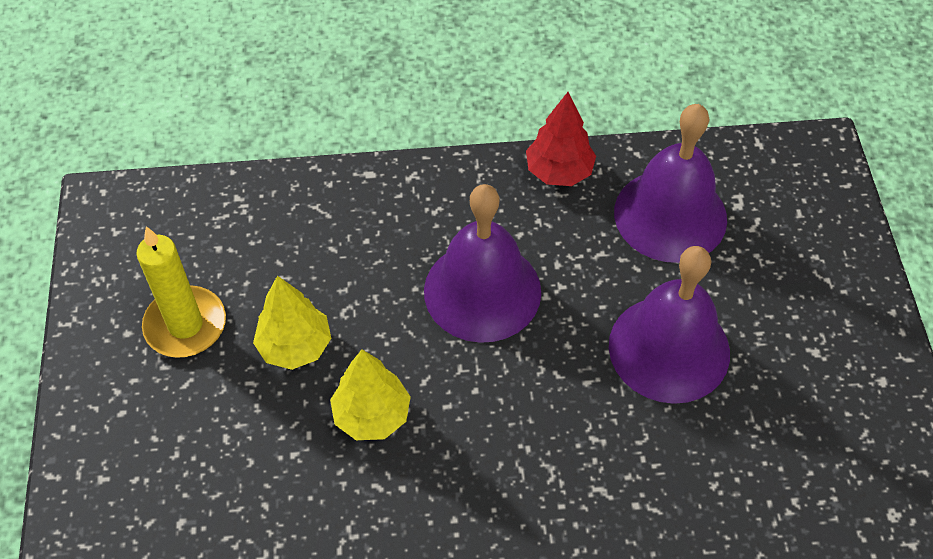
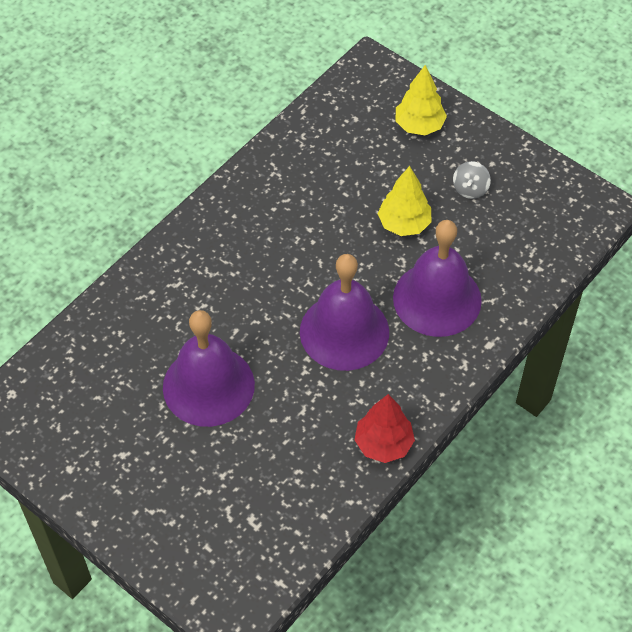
camera: 135 degrees right, 0 degrees up
yellow candle [136,226,226,358] -> grey spinning top [453,161,491,199]
yellow tree [330,350,411,440] -> yellow tree moved to [396,65,447,135]
purple bell [614,104,727,263] -> purple bell moved to [393,220,482,337]

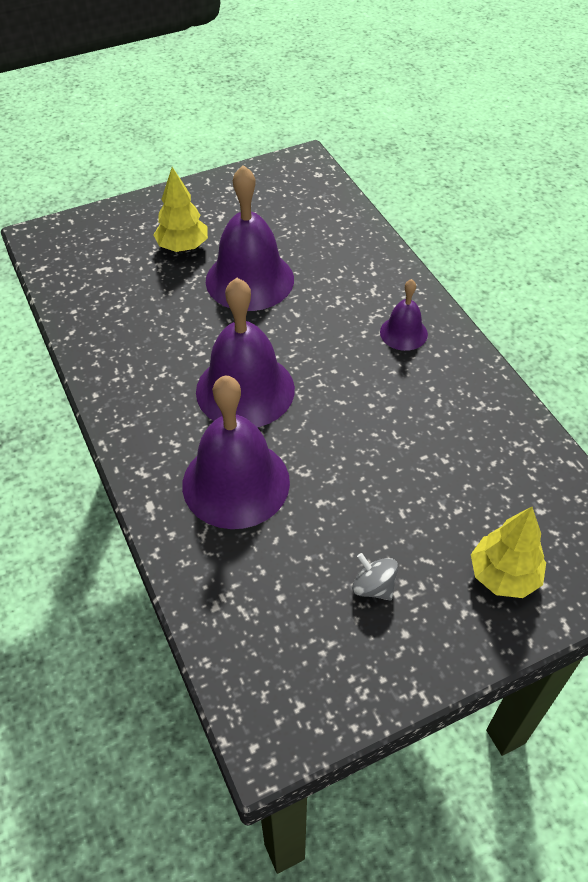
camera: 115 degrees right, 5 degrees down
red tree [355,394,415,463] -> none
yellow tree [378,166,432,236] -> yellow tree moved to [154,167,208,252]
none -> purple bell [380,279,428,351]

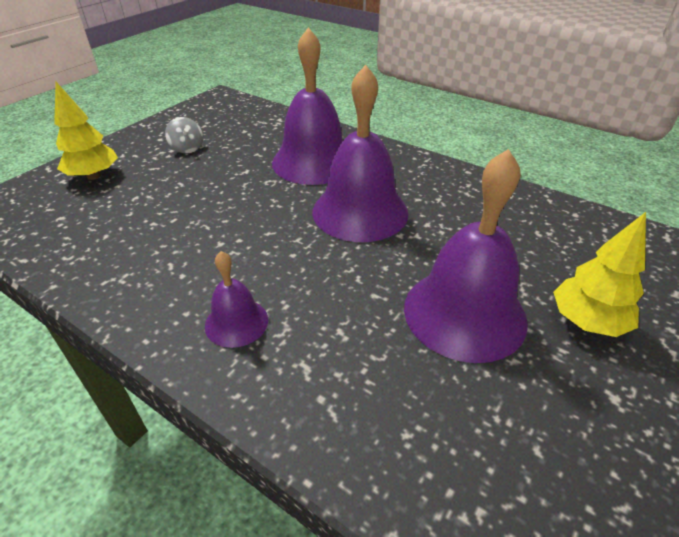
camera: 150 degrees right, 10 degrees down
grey spinning top [352,553,398,601] -> grey spinning top turned 45 degrees clockwise [165,117,203,153]

